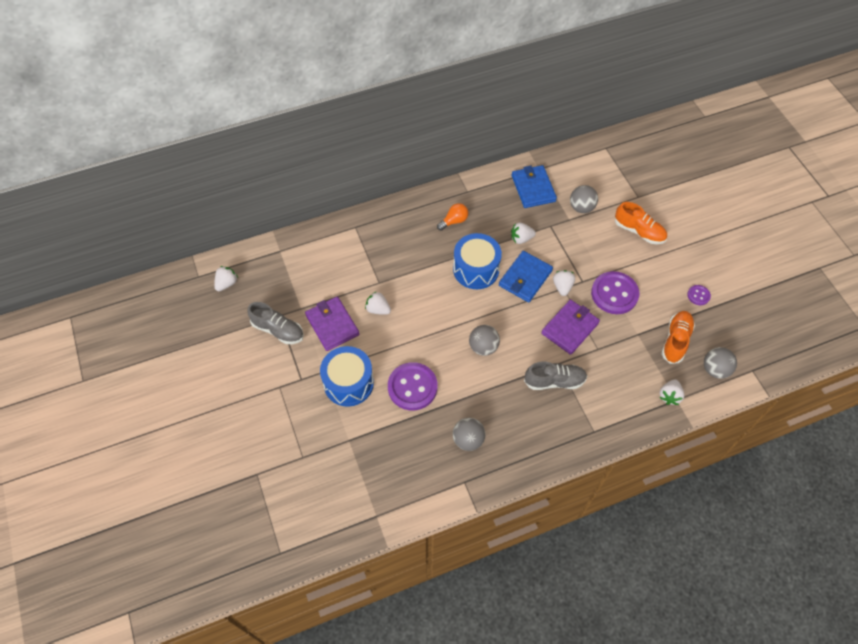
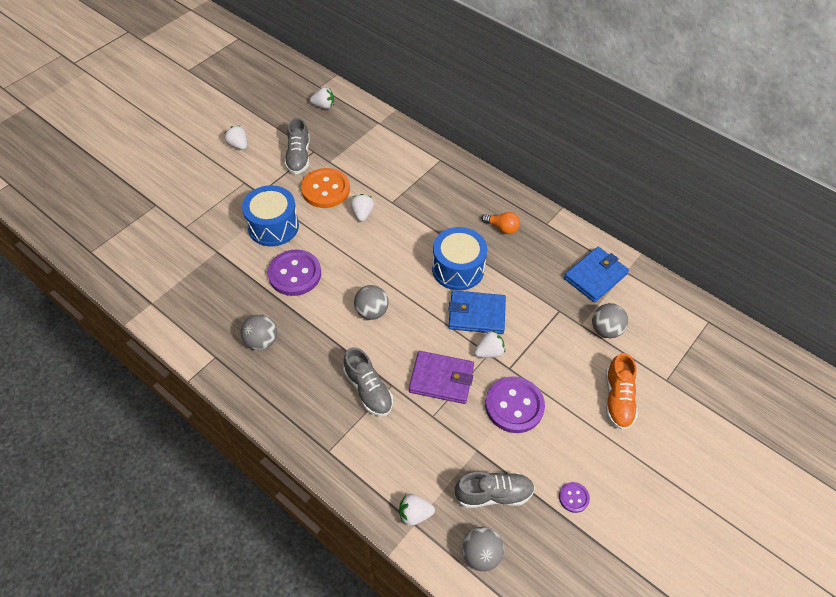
camera: 60 degrees right, 5 degrees down
purple wallet [305,297,360,351] -> orange button [301,168,350,208]
white strawberry [511,222,536,244] -> white strawberry moved to [224,126,247,150]
orange shoe [662,311,695,364] -> grey shoe [454,472,535,508]

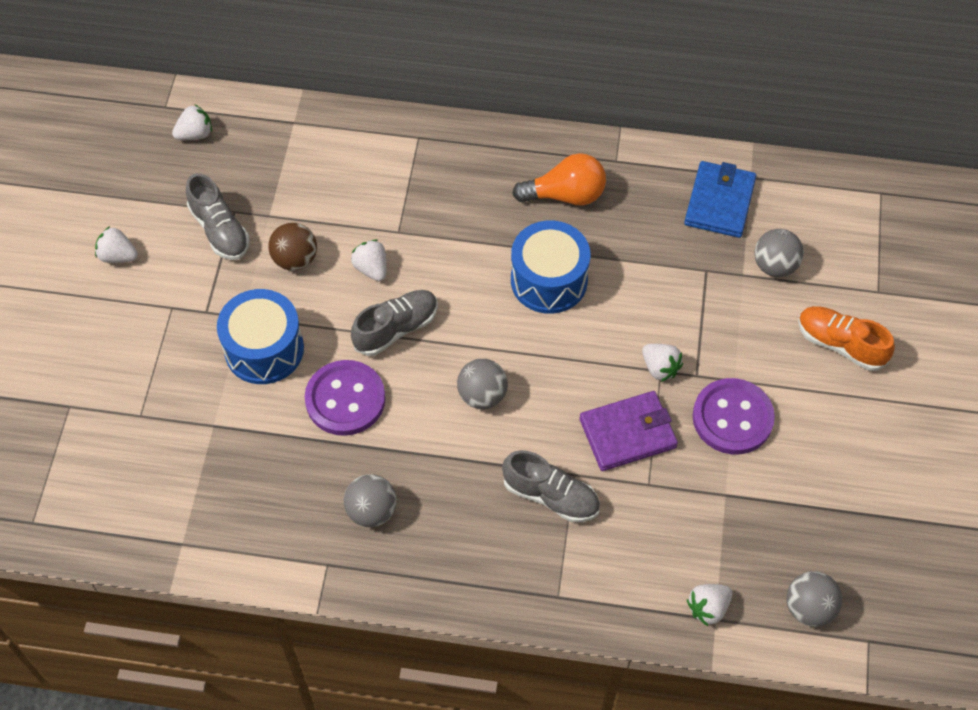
camera: 30 degrees left, 5 degrees up
orange button [301,168,350,208] -> brown ball [268,223,317,271]
blue wallet [448,290,506,334] -> none
grey shoe [454,472,535,508] -> grey shoe moved to [351,290,438,356]
white strawberry [474,331,505,358] -> white strawberry turned 105 degrees clockwise [642,344,683,382]
orange light bulb [482,212,520,234] -> orange light bulb [512,153,606,205], size x1.57
purple button [559,482,590,513] -> none
orange shoe [606,353,638,430] -> orange shoe turned 150 degrees clockwise [798,306,895,371]

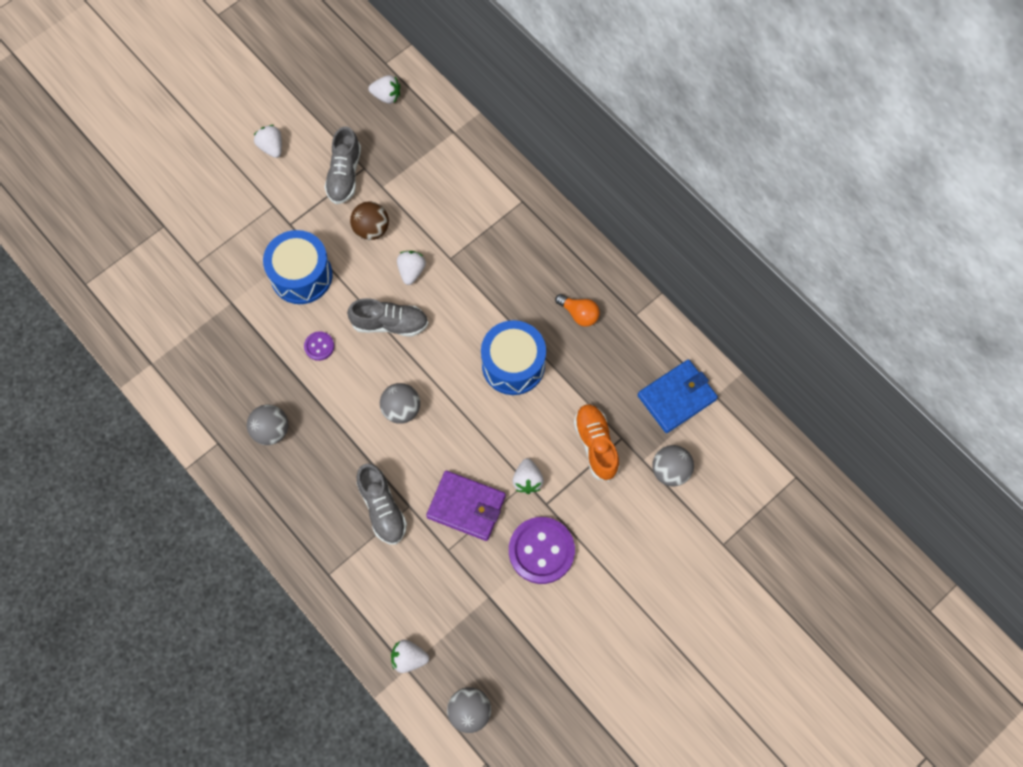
camera: 40 degrees right, 10 degrees up
purple button [305,360,385,436] -> purple button [304,331,334,361], size x0.48
orange light bulb [512,153,606,205] -> orange light bulb [555,294,600,327], size x0.64
orange shoe [798,306,895,371] -> orange shoe moved to [574,404,620,481]

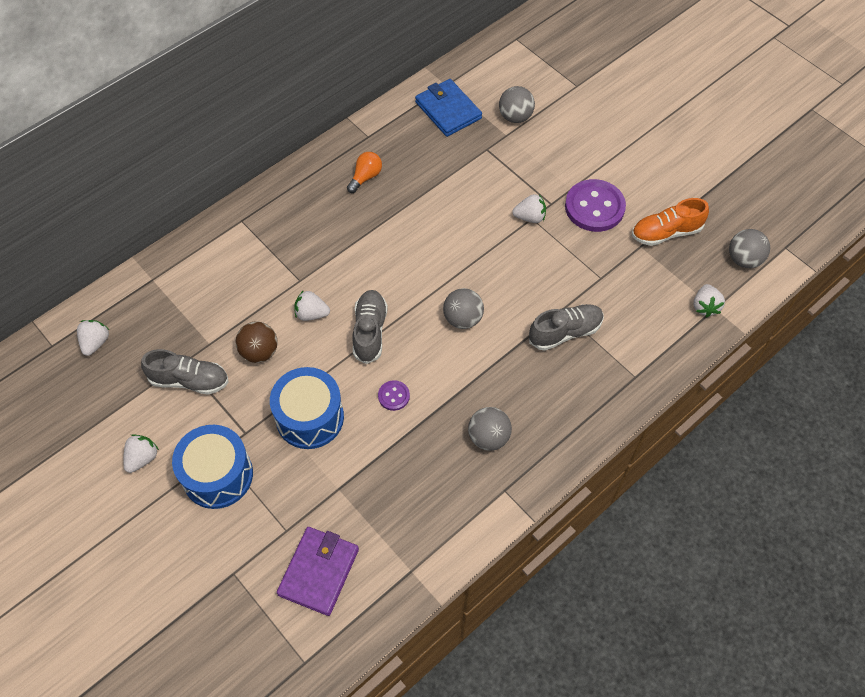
camera: 90 degrees left, 10 degrees down
white strawberry [254,125,282,158] -> white strawberry turned 150 degrees clockwise [123,434,159,473]
purple wallet [426,471,506,541] -> purple wallet moved to [277,527,359,616]
blue drum [481,320,546,395] -> blue drum moved to [172,425,253,509]
orange shoe [574,404,620,481] -> orange shoe moved to [632,198,709,246]

